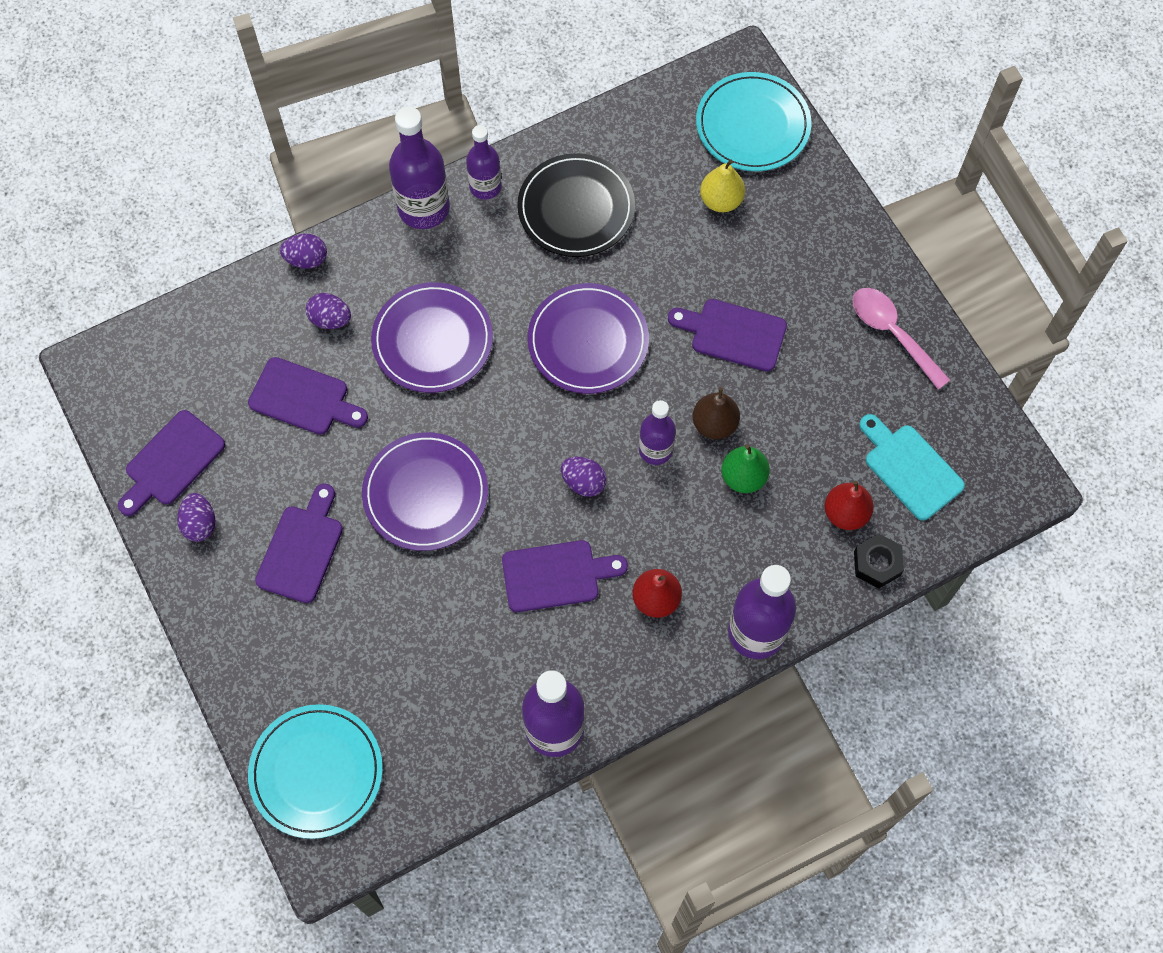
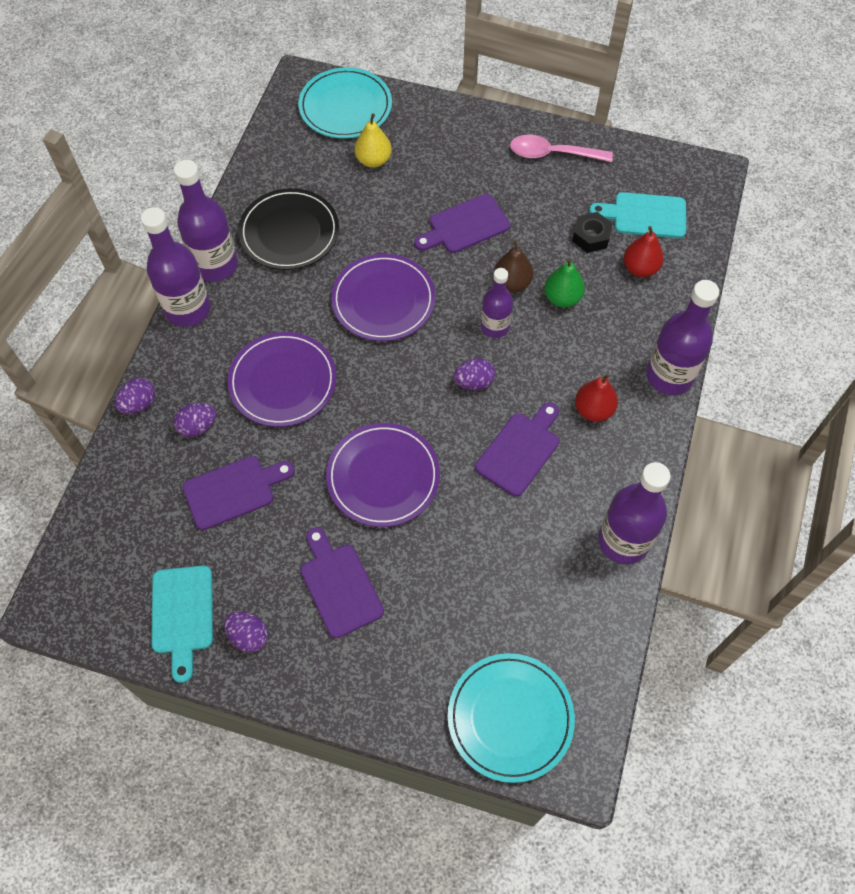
camera: 45 degrees left, 5 degrees down
purple cutting board [118,410,225,516] -> turquoise cutting board [151,566,213,683]
purple bottle [466,125,502,200] -> purple bottle [174,160,238,282], size x1.61
black nut [854,533,904,588] -> black nut moved to [572,212,613,253]

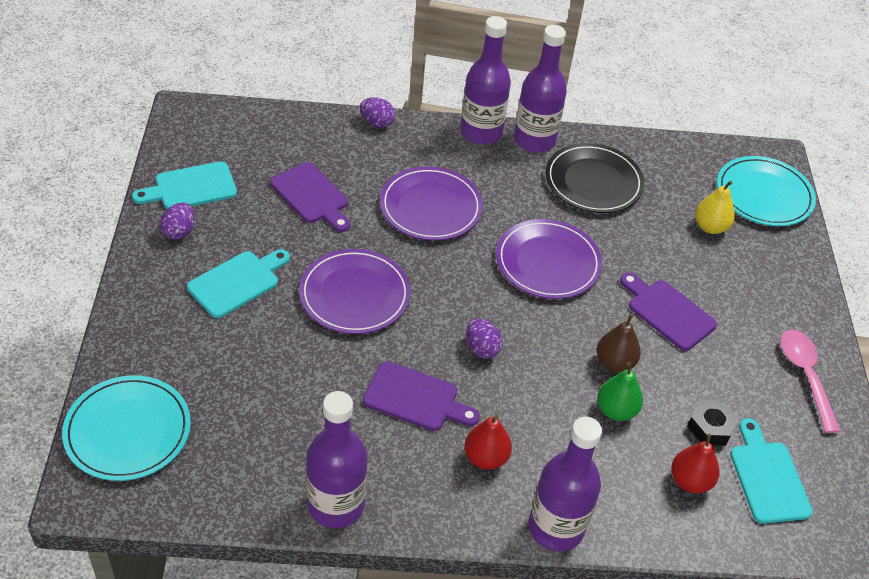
camera: 70 degrees right, 15 degrees down
purple egg [174,403,216,437] -> none
purple cutting board [300,527,384,638] -> turquoise cutting board [187,249,290,318]
purple bottle [481,268,513,338] -> none

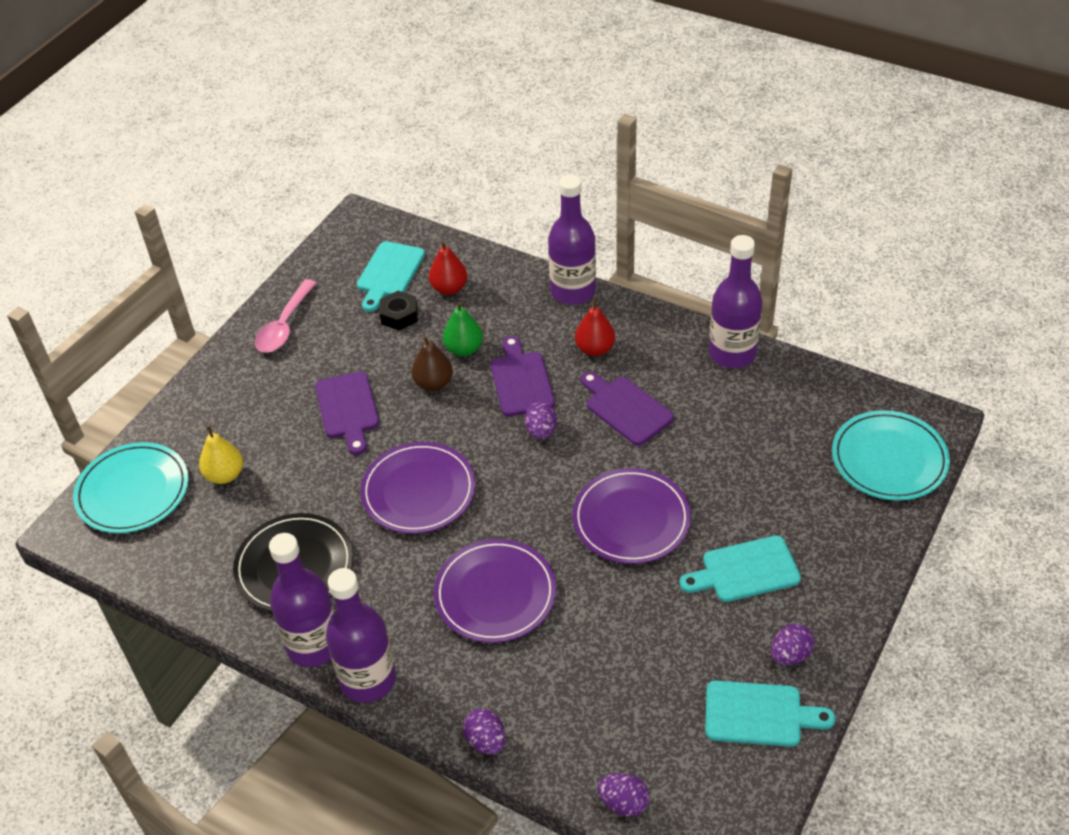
camera: 145 degrees left, 0 degrees up
purple cutting board [270,162,350,232] -> purple cutting board moved to [491,336,555,416]
none -> purple egg [597,773,650,816]

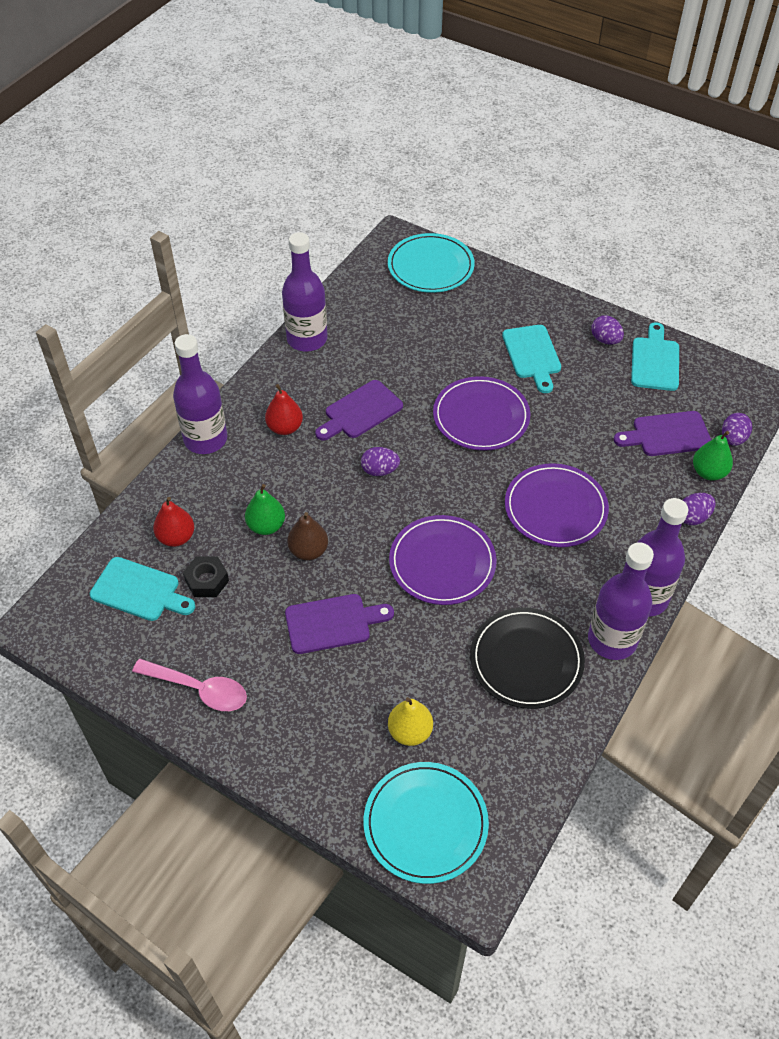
camera: 90 degrees left, 5 degrees up
purple cutting board [491,336,555,416] -> purple cutting board moved to [614,411,711,456]
none -> green pear [693,431,733,481]

